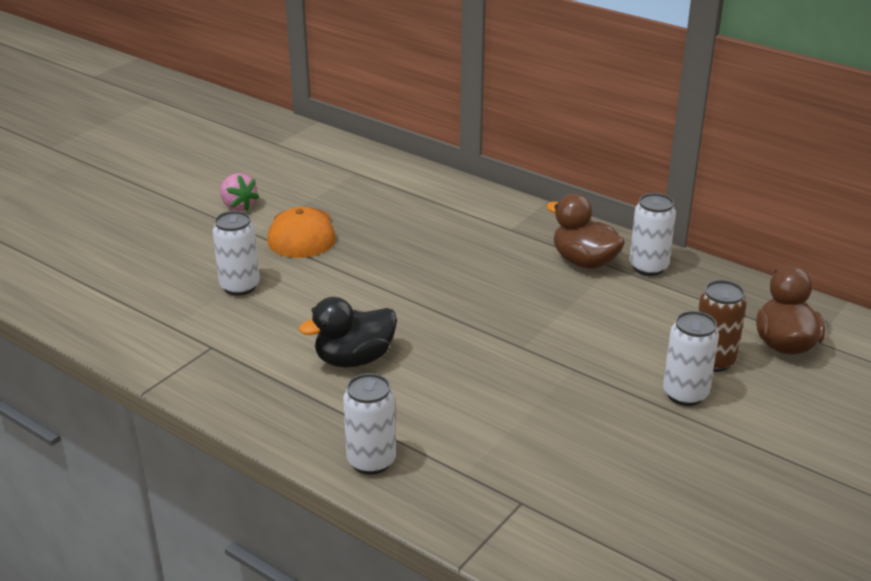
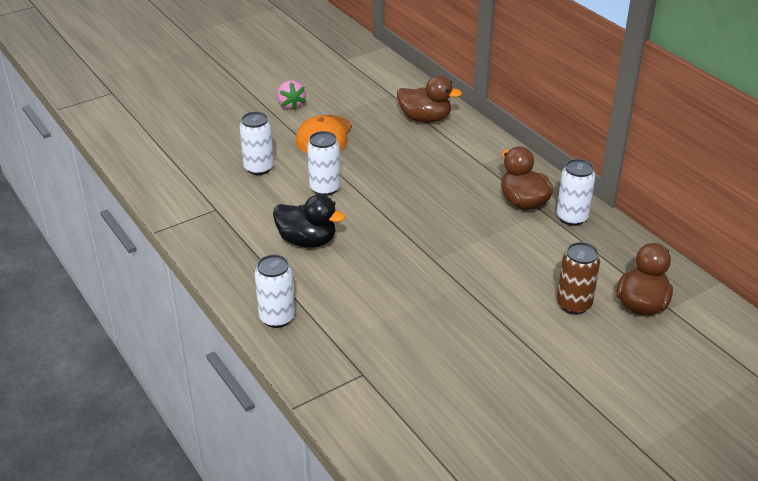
camera: 20 degrees right, 5 degrees up
black duck [299,297,397,368] -> black duck turned 150 degrees counterclockwise [273,194,345,247]
white can [663,311,719,406] -> white can moved to [307,131,340,196]
none -> brown duck [397,75,462,123]

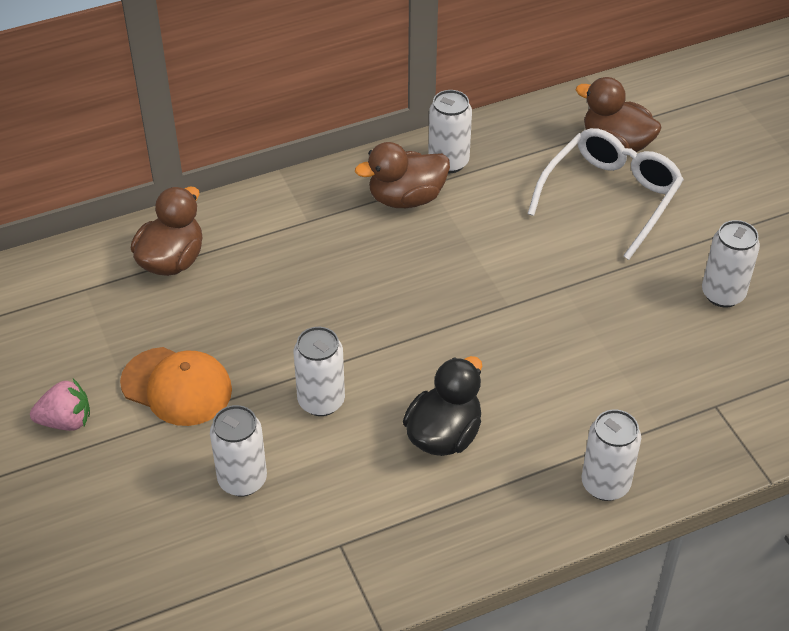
camera: 80 degrees left, 10 degrees up
brown can [557,242,600,315] -> white glasses [527,128,684,260]
none -> white can [702,220,760,307]

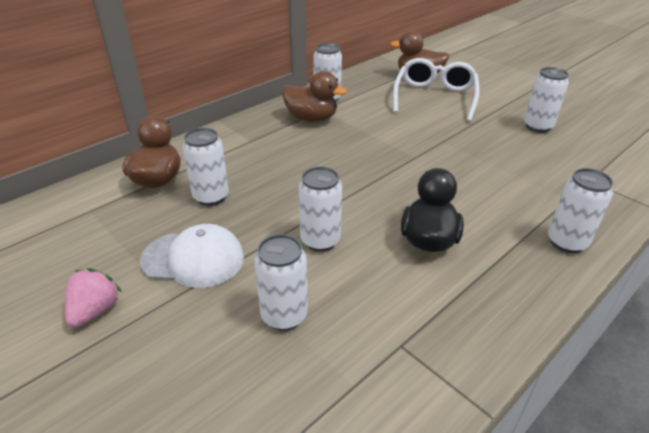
camera: 20 degrees left, 10 degrees down
pink strawberry [30,379,90,431] -> pink strawberry turned 45 degrees counterclockwise [65,268,122,327]
orange cap [120,347,232,426] -> white cap [140,224,244,288]
brown duck [355,142,450,208] -> brown duck turned 120 degrees counterclockwise [282,71,347,122]
none -> white can [182,128,229,206]

